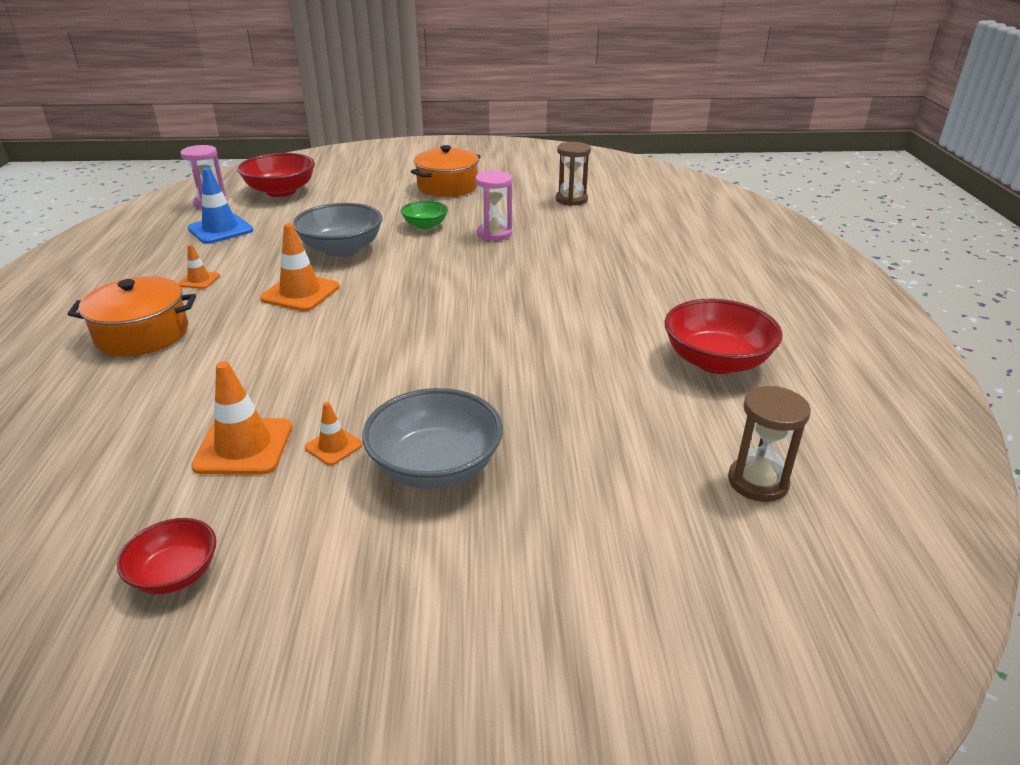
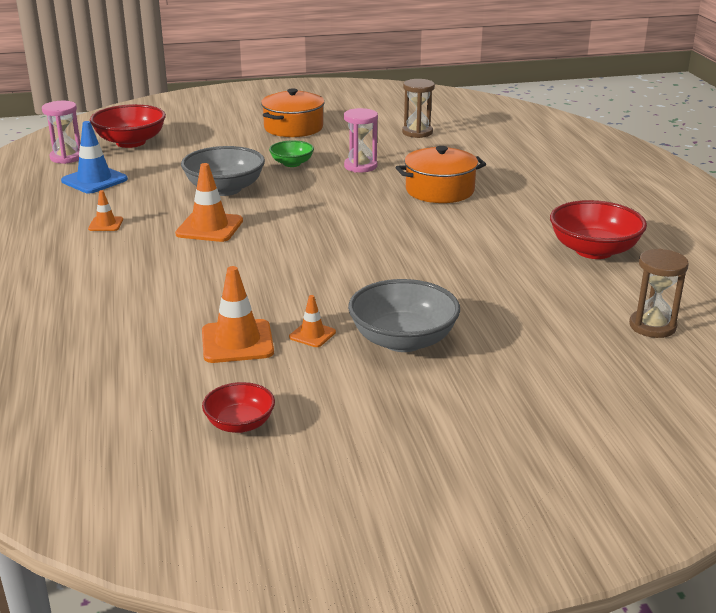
camera: 10 degrees left, 5 degrees down
orange pot [68,276,196,356] -> orange pot moved to [396,146,486,203]

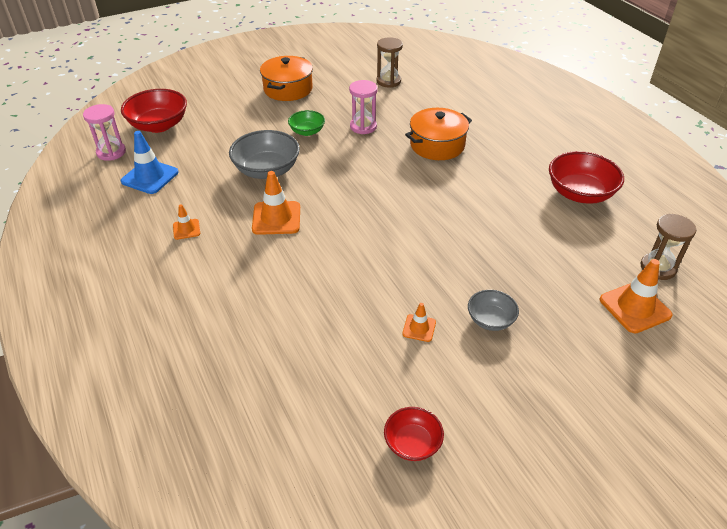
camera: 15 degrees left, 15 degrees up
orange traffic cone [202,266,274,363] -> orange traffic cone moved to [600,259,672,334]
grey bowl [348,279,460,352] -> grey bowl [468,290,519,331], size x0.57

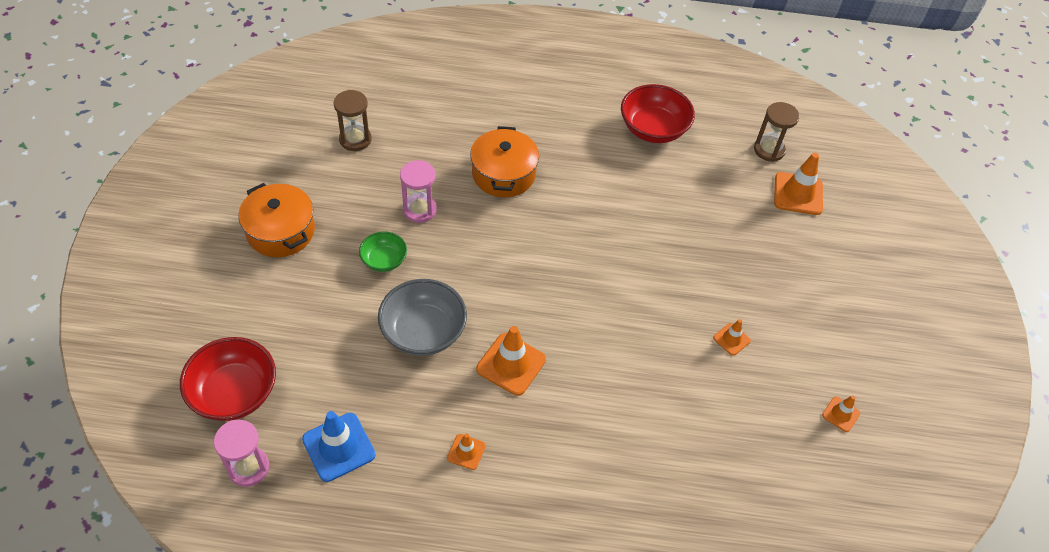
camera: 60 degrees left, 10 degrees up
red bowl [384,407,444,461] -> orange traffic cone [822,395,860,432]
grey bowl [468,290,519,331] -> none

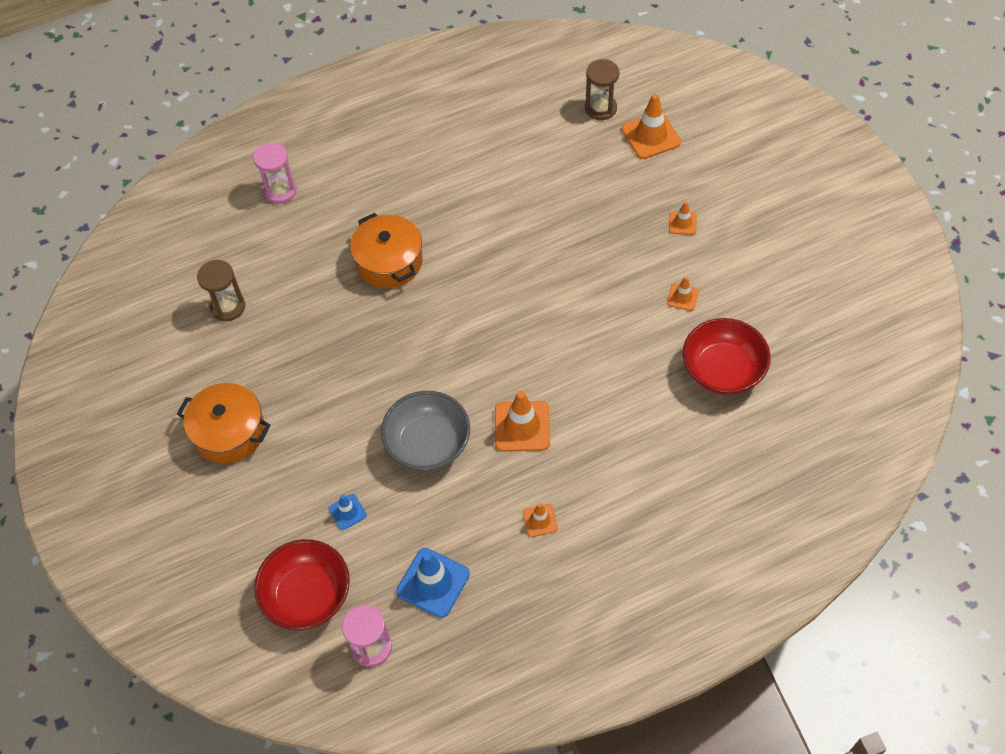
camera: 25 degrees left, 5 degrees up
green bowl [359,232,407,272] -> none
pink hourglass [400,160,437,223] -> pink hourglass moved to [253,143,297,204]
red bowl [621,84,695,143] -> red bowl moved to [683,318,771,395]
orange traffic cone [822,395,860,432] -> orange traffic cone moved to [669,202,697,235]
none -> blue traffic cone [329,494,367,530]

